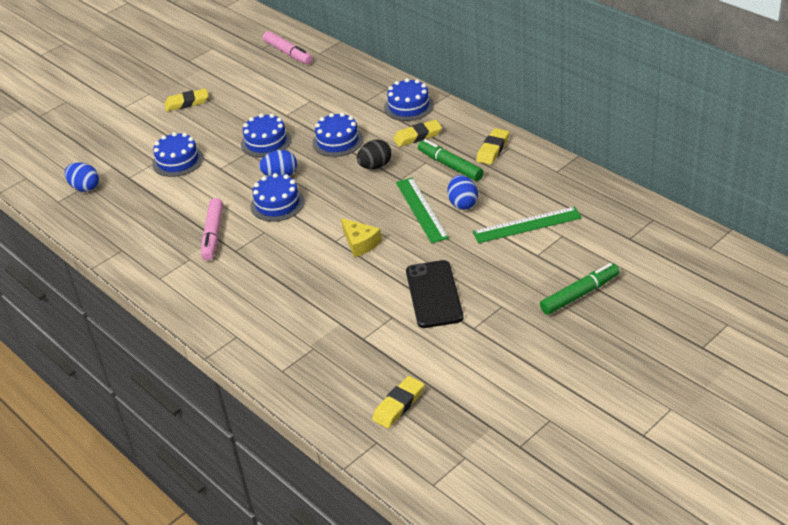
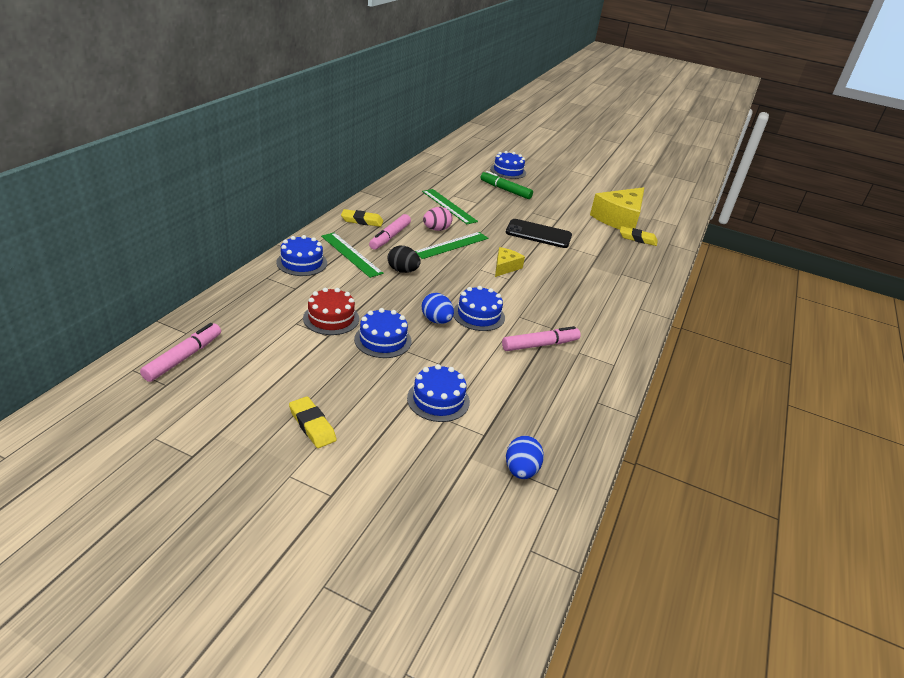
camera: 120 degrees left, 5 degrees down
blue cake [312,112,363,157] -> blue cake moved to [490,151,526,179]
yellow eraser [393,120,442,147] -> green ruler [321,232,384,278]
black phone [406,260,464,328] -> black phone turned 45 degrees clockwise [506,219,572,248]
green marker [418,139,484,181] -> pink marker [369,214,411,250]
blue egg [447,175,478,210] -> pink egg [423,207,453,231]
none -> red cake [303,288,359,335]
none -> yellow cheese [590,187,644,230]

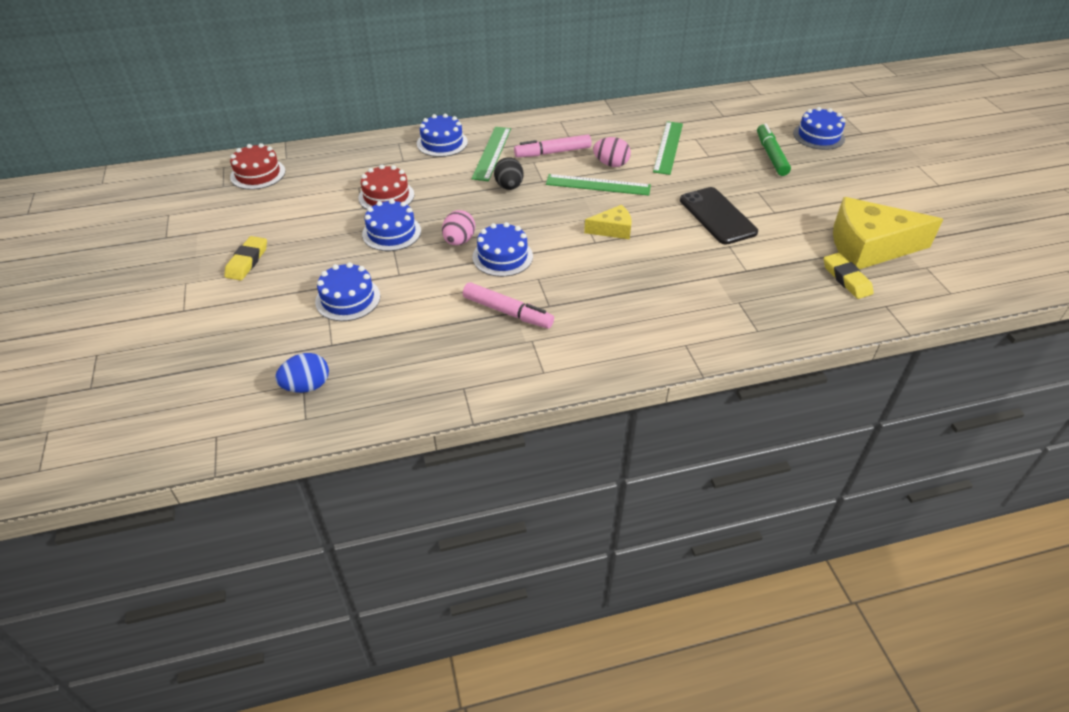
camera: 55 degrees right, 10 degrees up
pink marker [140,323,221,382] -> red cake [230,143,285,190]
yellow eraser [341,209,383,227] -> none
blue egg [422,293,454,324] -> pink egg [442,210,475,245]

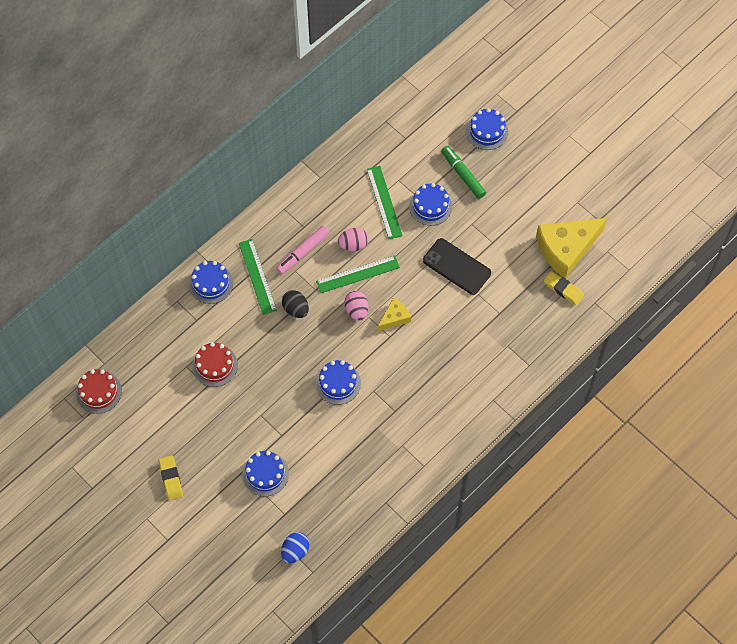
camera: 30 degrees left, 20 degrees up
blue cake [362,199,421,251] -> blue cake moved to [409,183,452,226]
pink egg [442,210,475,245] -> pink egg moved to [344,291,369,321]
pink marker [463,282,554,329] -> none

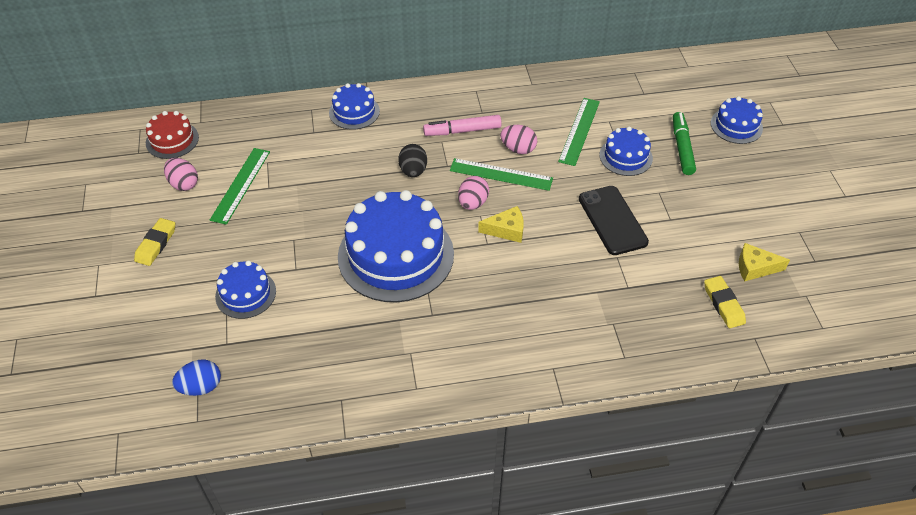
camera: 35 degrees right, 15 degrees down
red cake [192,342,238,387] -> none
green ruler [239,239,277,315] -> green ruler moved to [210,148,270,225]
blue cake [316,360,361,405] -> blue cake [338,190,454,302], size x2.00
yellow cheese [536,218,607,279] -> yellow cheese [739,243,790,281], size x0.50
none -> pink egg [164,158,198,191]

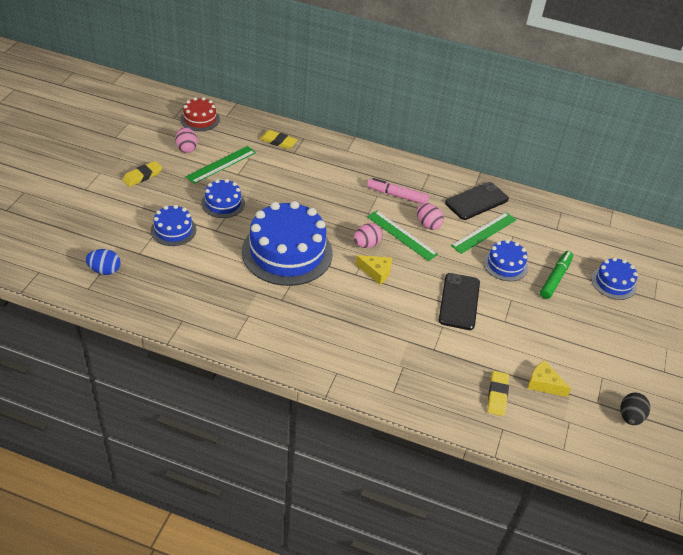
camera: 25 degrees right, 5 degrees down
blue cake [329,83,380,130] -> blue cake moved to [201,179,245,218]
black egg [398,144,427,177] -> black egg moved to [620,392,650,425]
none -> yellow eraser [260,130,298,149]
none -> black phone [445,182,509,220]

